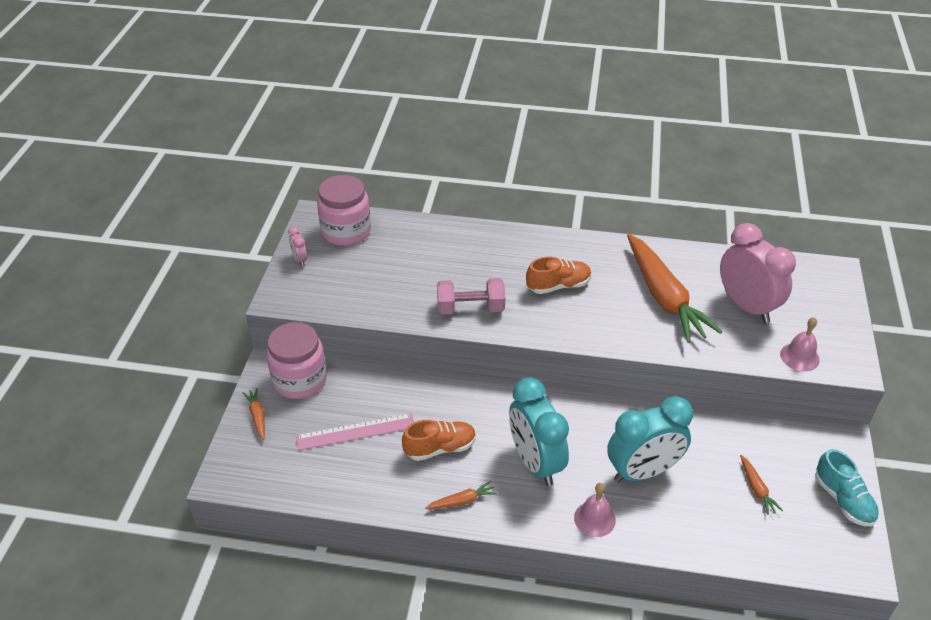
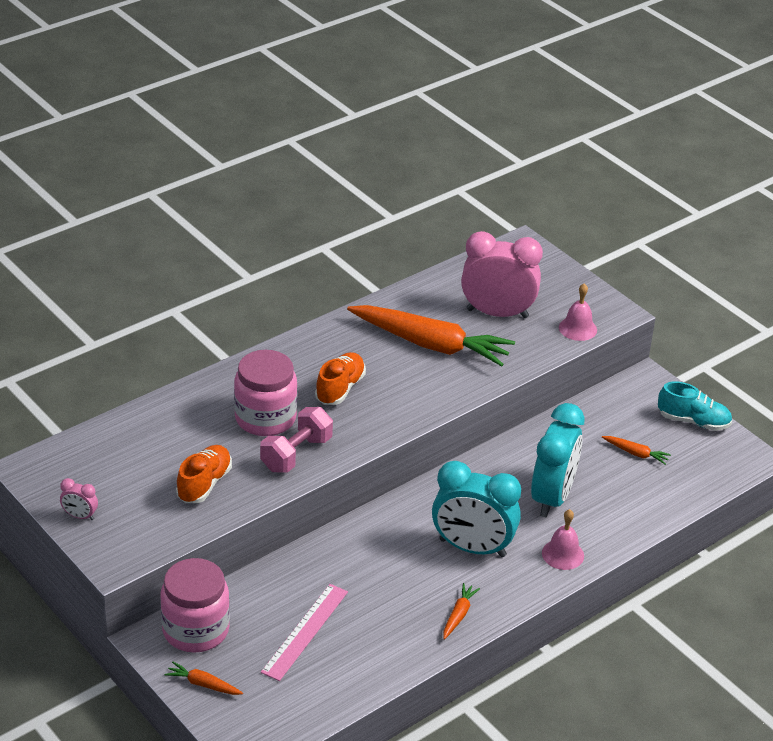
camera: 50 degrees left, 5 degrees down
pink jar [317,175,371,246] -> pink jar moved to [234,350,297,436]
orange shoe [402,420,476,461] -> orange shoe moved to [176,445,232,503]

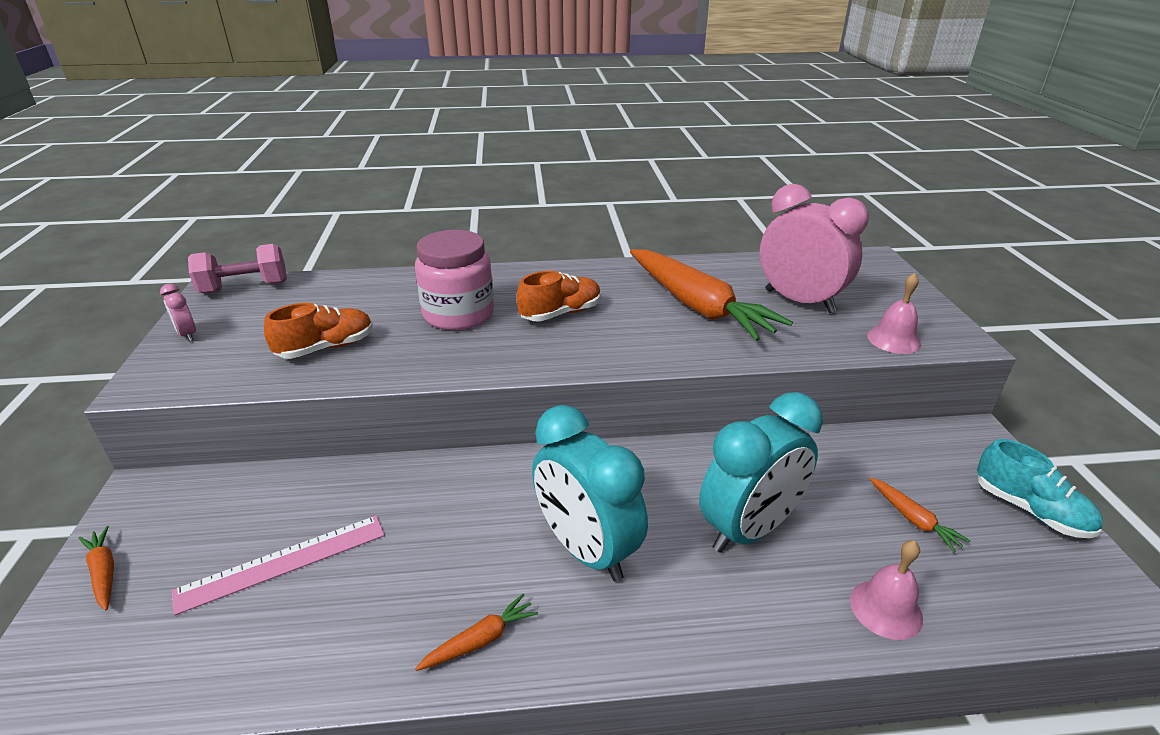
camera: 35 degrees right, 5 degrees down
pink jar [160,558,230,653] -> none
pink dumbbell [260,407,333,473] -> pink dumbbell moved to [188,244,287,294]
pink bell [542,509,584,570] -> pink bell moved to [850,540,923,640]

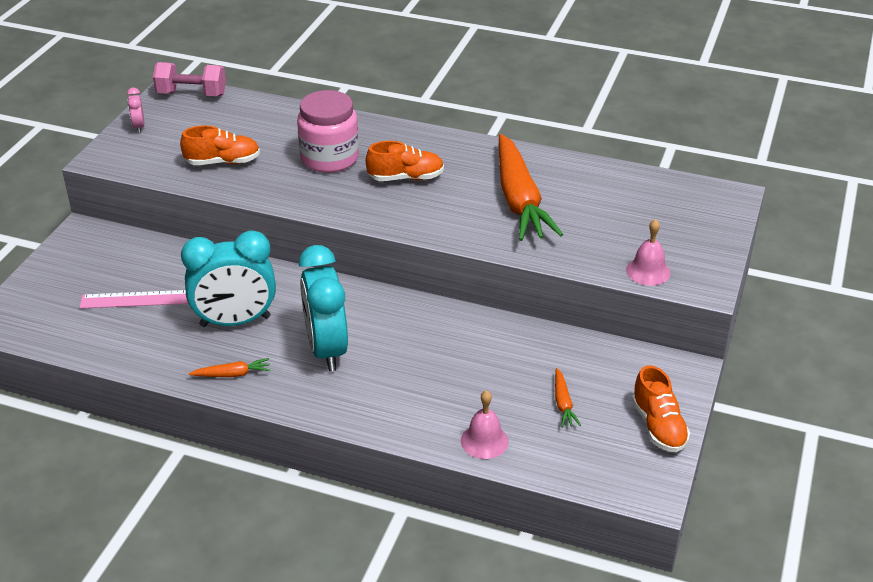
camera: 25 degrees right, 5 degrees up
orange carrot [79,526,114,611] -> none
turquoise clock [699,392,823,553] -> turquoise clock moved to [181,230,276,327]
pink clock [760,184,869,313] -> none
turquoise shoe [977,439,1103,538] -> orange shoe [632,365,690,452]

